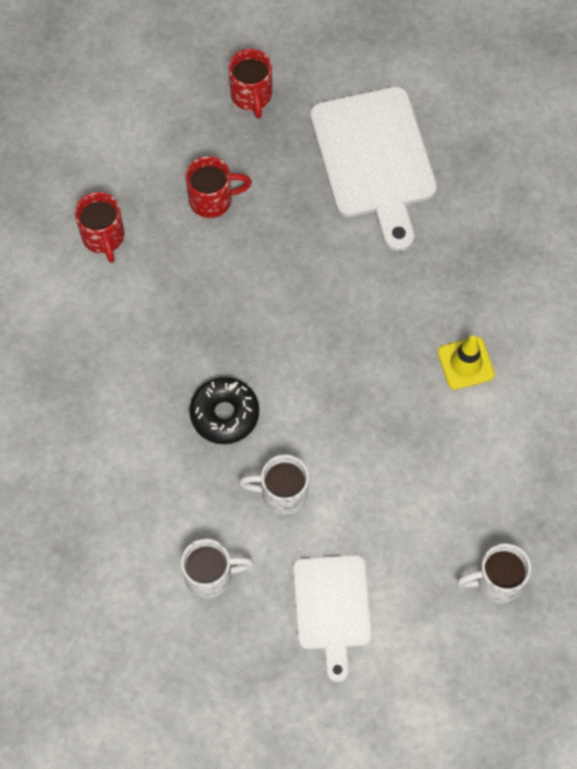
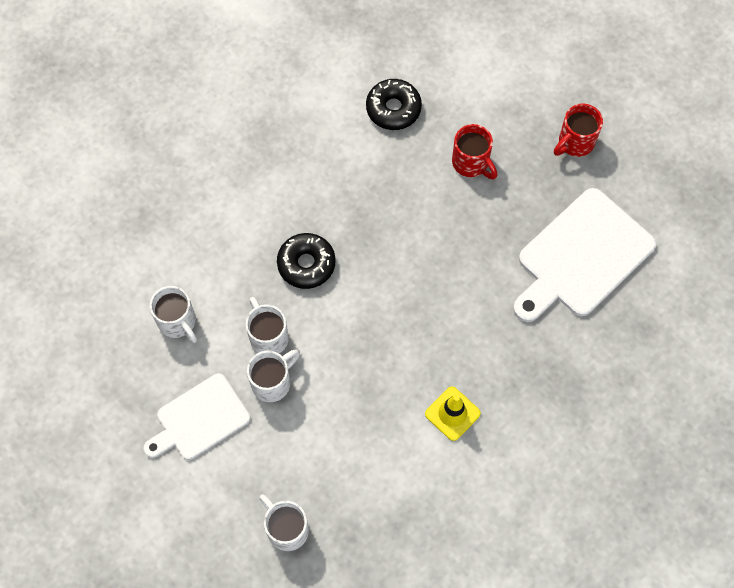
camera: 60 degrees right, 0 degrees up
red mug [75,192,124,263] -> black donut [366,79,422,130]
none -> white mug [247,349,300,402]

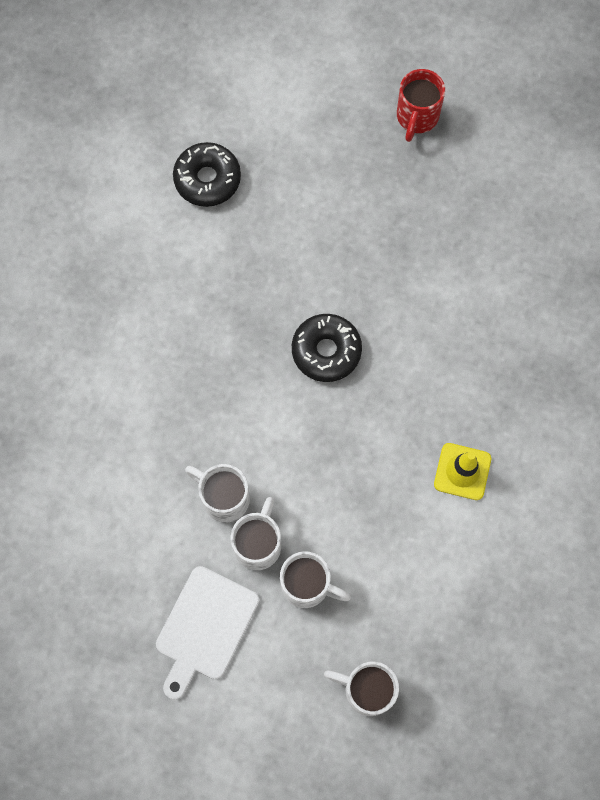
camera: 30 degrees left, 5 degrees up
white mug [150,286,197,343] -> white mug moved to [280,551,351,608]
black donut [277,233,336,289] -> black donut moved to [292,314,362,382]
red mug [452,124,497,179] -> none
white cutting board [513,188,656,322] -> none

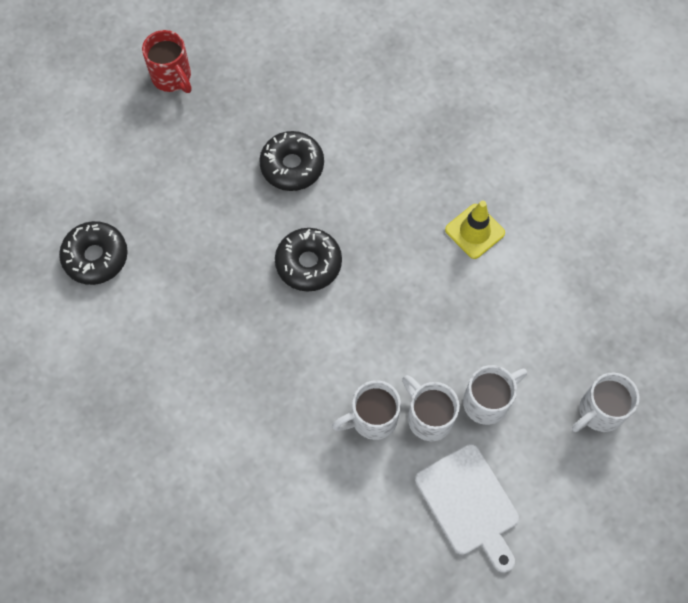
camera: 55 degrees left, 5 degrees down
none -> black donut [259,131,324,191]

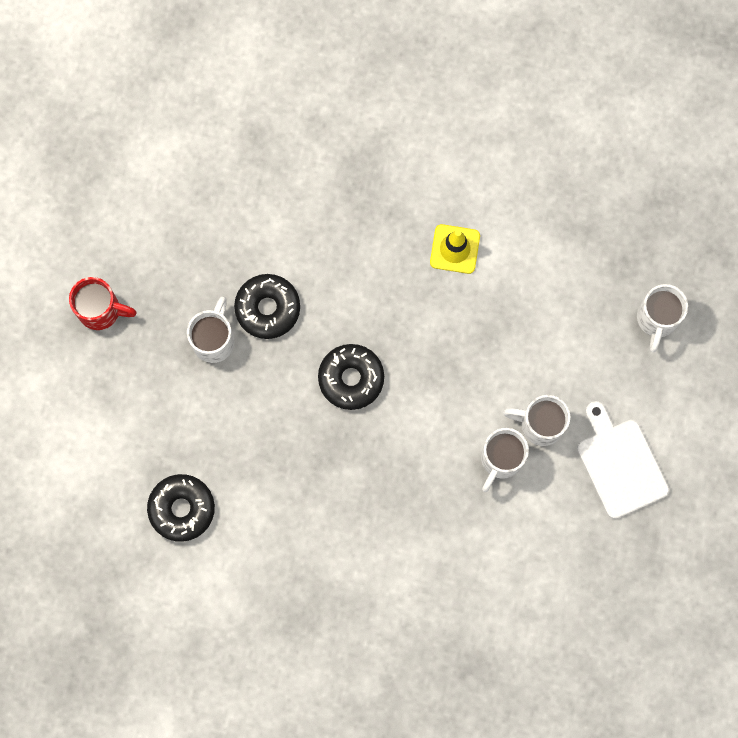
camera: 40 degrees left, 10 degrees up
white cutting board [415,444,519,573] -> white cutting board turned 135 degrees counterclockwise [577,401,669,519]
white mug [463,365,527,425] -> white mug moved to [187,297,235,363]

